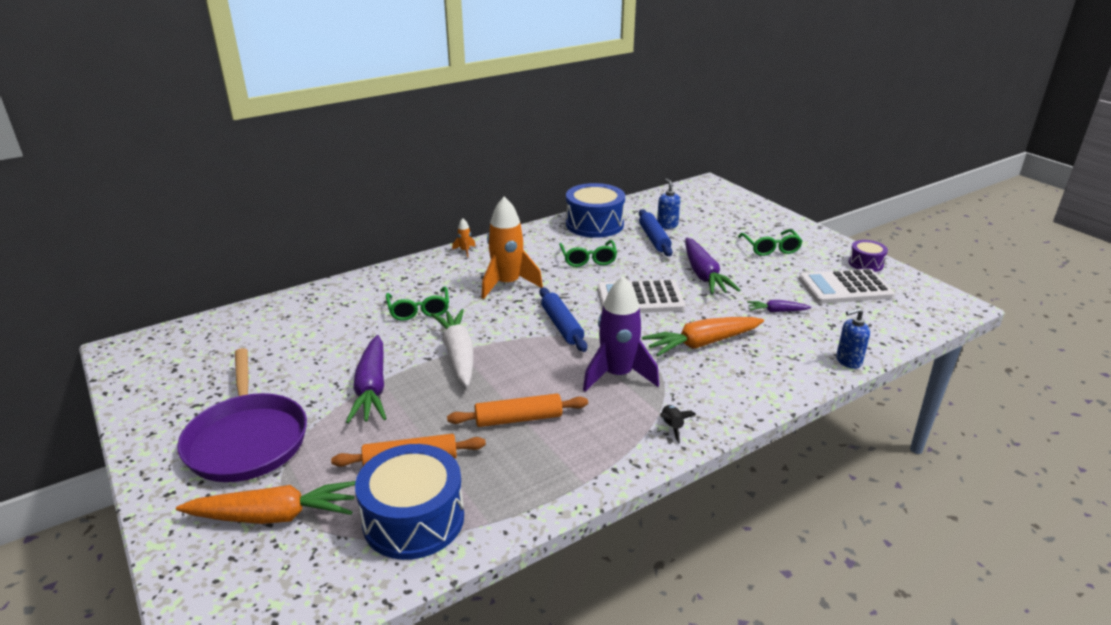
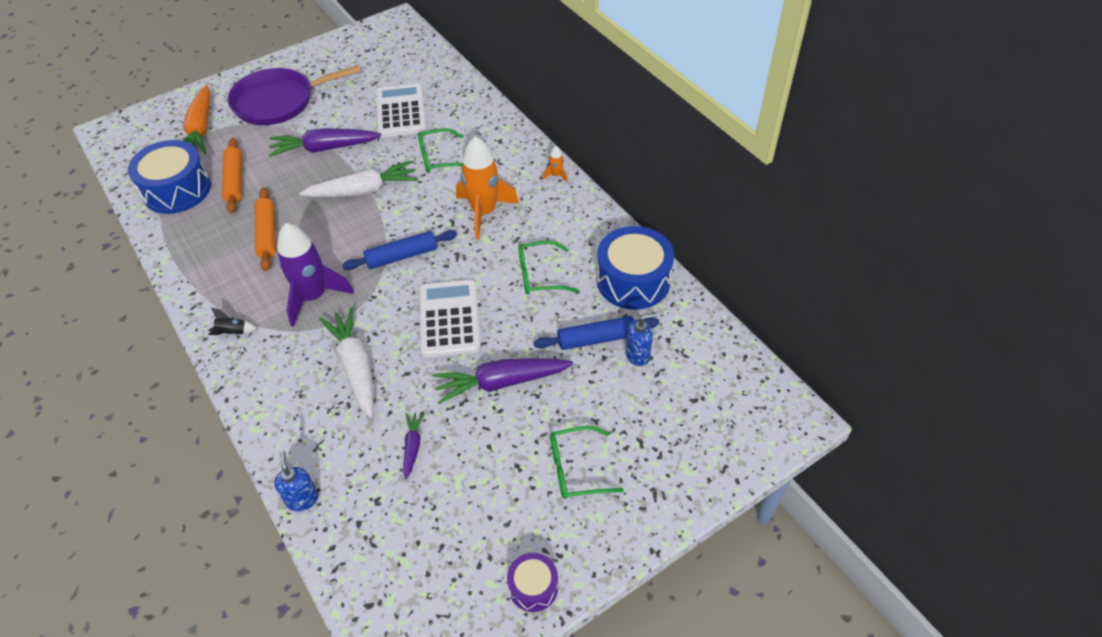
camera: 90 degrees right, 20 degrees up
orange carrot [642,317,764,356] -> white carrot [319,307,374,418]
white calculator [799,269,894,304] -> white calculator moved to [376,84,426,137]

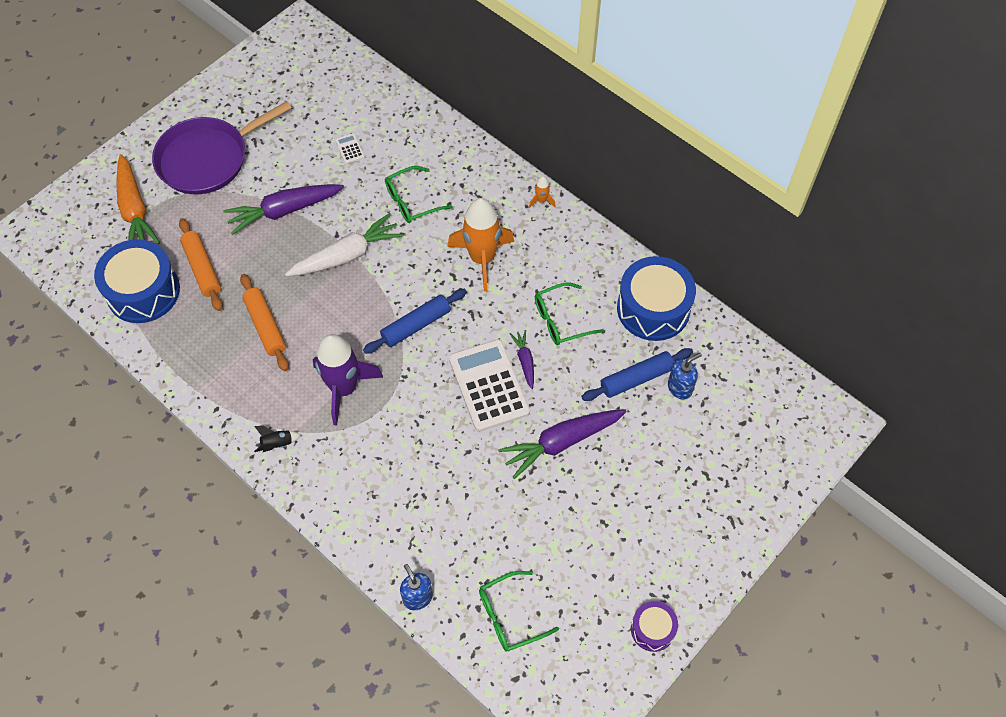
camera: 15 degrees left, 10 degrees up
white carrot [319,307,374,418] -> none
white calculator [376,84,426,137] -> white calculator [335,133,365,164], size x0.41
purple carrot [403,413,425,480] -> purple carrot moved to [510,330,534,389]
green glasses [550,426,624,499] -> green glasses moved to [479,571,559,652]

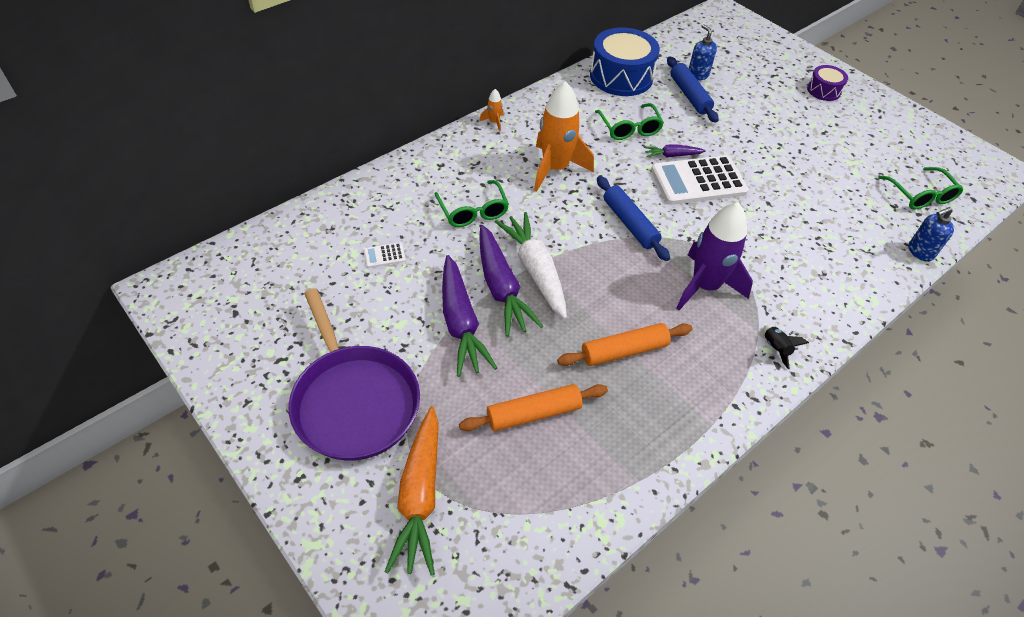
camera: 85 degrees left, 10 degrees down
blue drum [94,239,180,323] -> none
orange carrot [116,154,160,244] -> orange carrot turned 105 degrees clockwise [385,406,439,576]
purple carrot [498,409,626,479] -> purple carrot moved to [479,225,543,337]
purple drum [631,601,678,652] -> purple drum moved to [807,65,848,101]

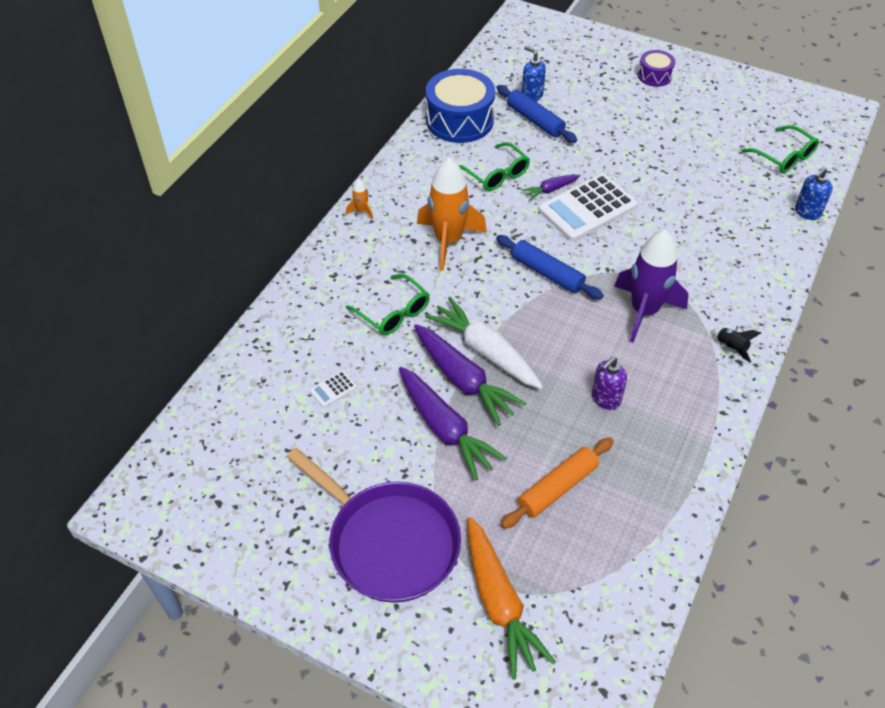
camera: 20 degrees left, 0 degrees up
orange rolling pin [557,323,693,366] -> purple soap dispenser [591,357,627,410]

